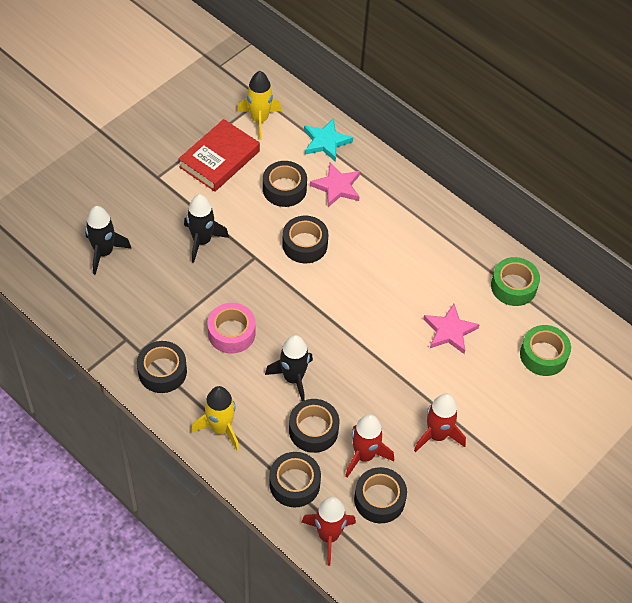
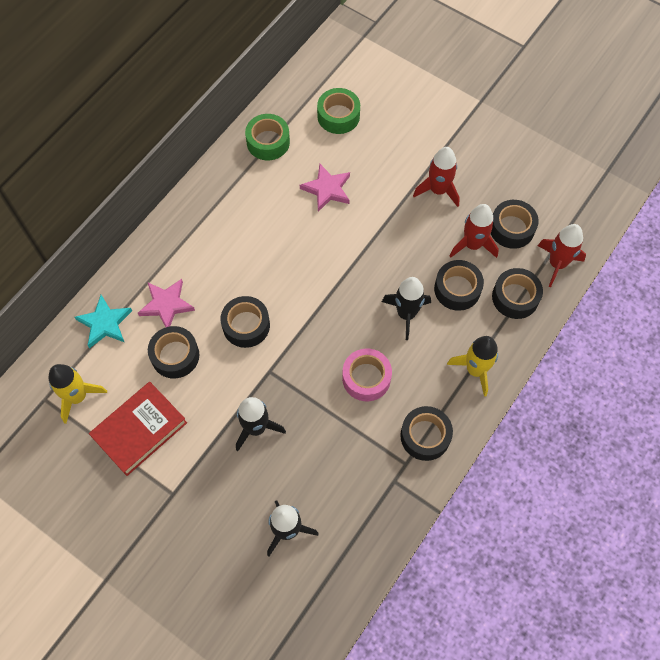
camera: 95 degrees left, 10 degrees up
red book [178,119,260,192] -> red book turned 75 degrees counterclockwise [89,382,187,476]

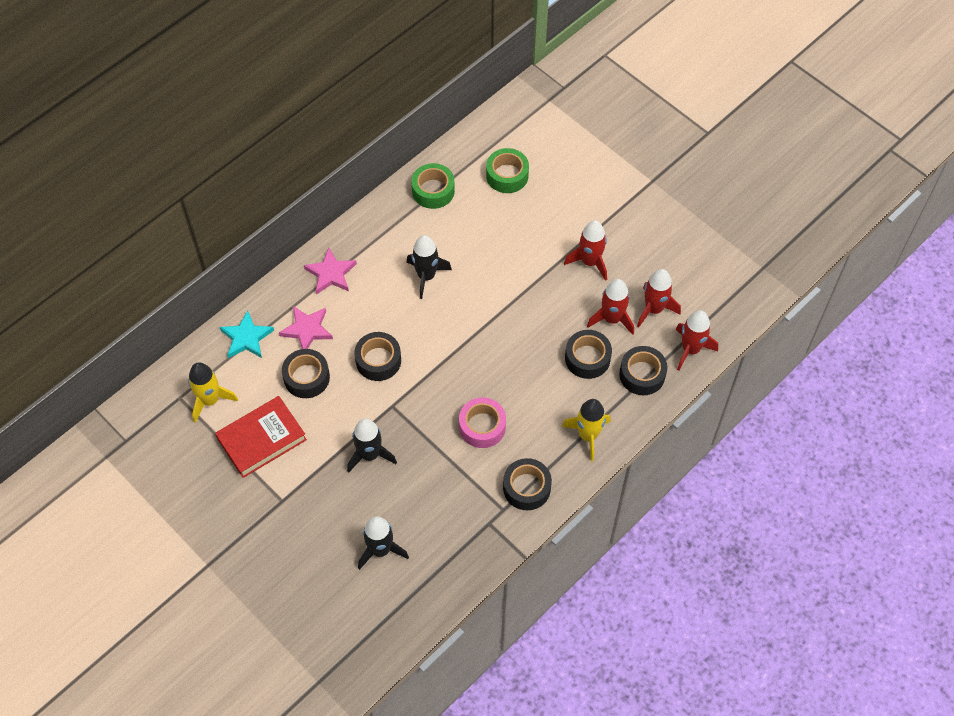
camera: 10 degrees right, 5 degrees down
pink star [300,164,350,212] -> pink star moved to [304,247,357,294]
black rocket [382,277,431,340] -> black rocket moved to [407,235,452,299]
black tape [491,200,539,249] -> red rocket [637,269,681,328]

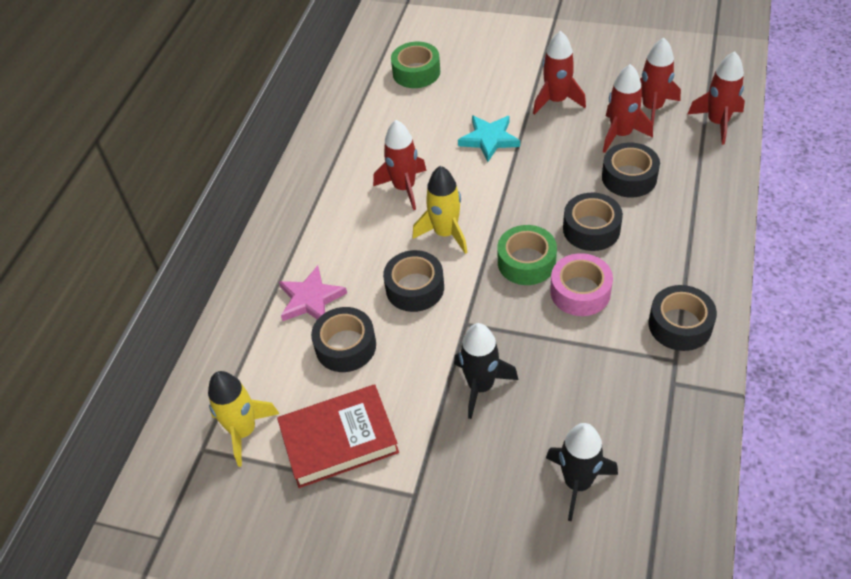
camera: 25 degrees left, 10 degrees down
red book [215,396,307,478] -> red book turned 45 degrees clockwise [277,384,399,488]
turquoise star [220,310,274,358] -> turquoise star moved to [458,115,520,162]
pink star [304,247,357,294] -> none
black rocket [407,235,452,299] -> red rocket [373,120,427,210]
green tape [411,163,455,209] -> green tape moved to [497,225,557,285]
yellow rocket [562,399,611,461] -> yellow rocket moved to [412,166,468,254]
black tape [619,346,667,395] -> black tape moved to [563,193,623,251]

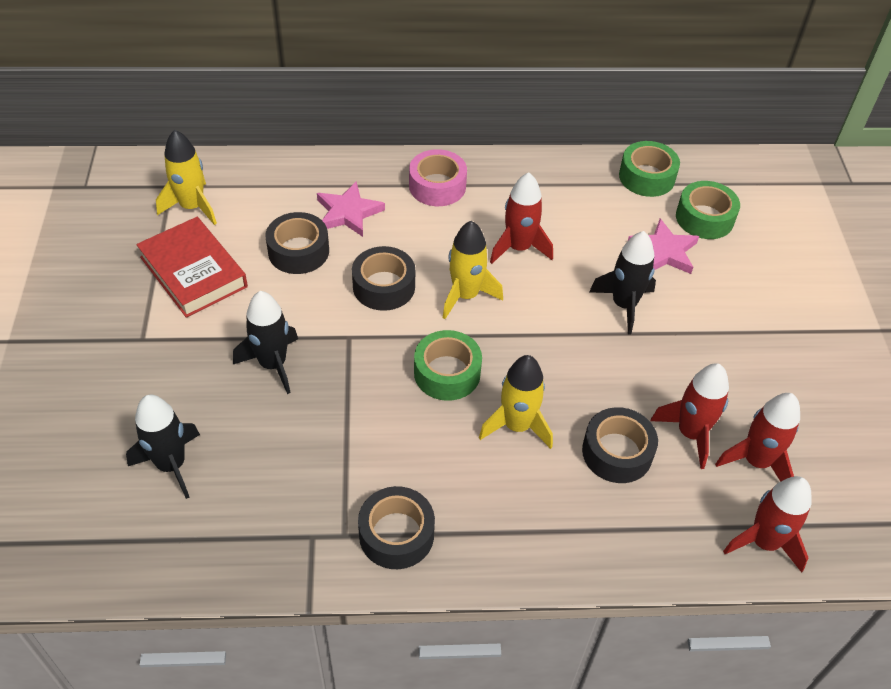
camera: 65 degrees right, 0 degrees up
turquoise star [458,115,520,162] -> black rocket [589,231,656,335]
red rocket [533,31,586,115] -> none
pink tape [550,253,613,316] -> pink tape moved to [409,149,467,206]
black tape [563,193,623,251] -> yellow rocket [479,355,553,449]
none -> green tape [619,141,680,197]
none -> pink star [627,218,699,274]

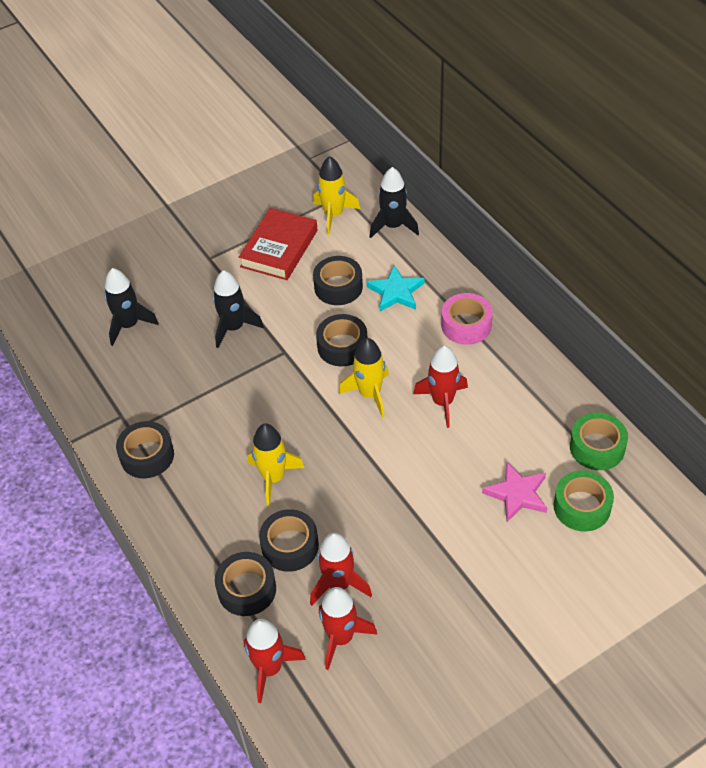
camera: 65 degrees right, 0 degrees up
pink star [317,181,385,237] -> turquoise star [366,265,424,311]
green tape [414,330,482,401] -> none
black rocket [589,231,656,335] -> black rocket moved to [370,167,419,238]
none -> black tape [215,552,276,616]

